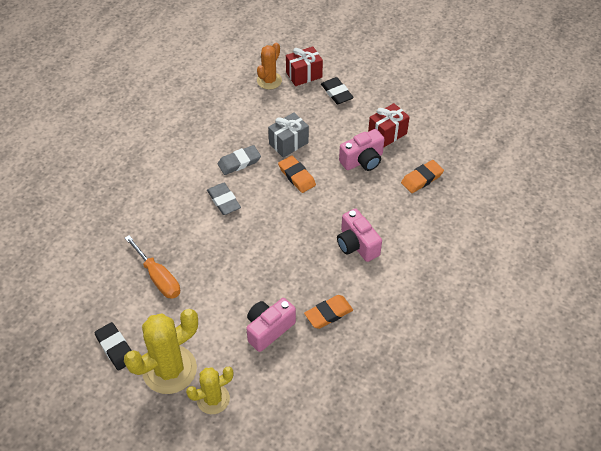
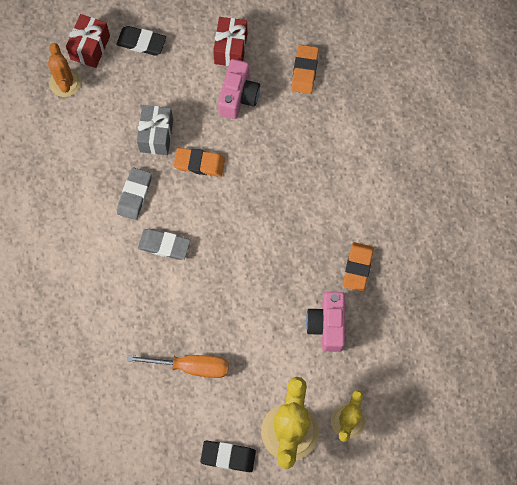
camera: 45 degrees left, 20 degrees up
pink camera [337,209,382,262] -> none

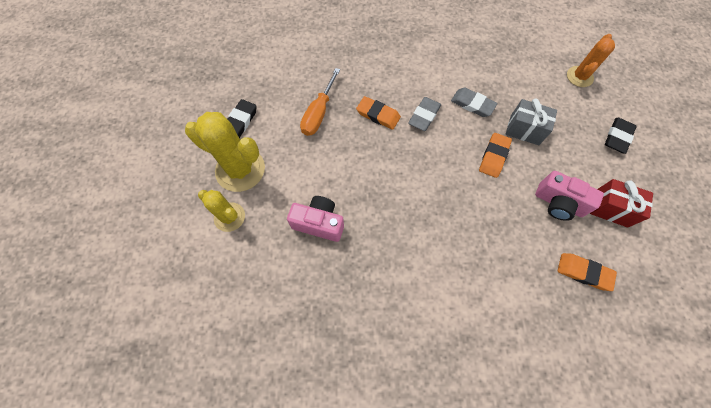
camera: 105 degrees right, 5 degrees down
orange cactus [48,43,81,97] -> orange cactus turned 60 degrees counterclockwise [567,34,615,87]
red gift [66,14,110,68] -> none
orange eraser [343,242,374,292] -> orange eraser moved to [356,96,401,130]

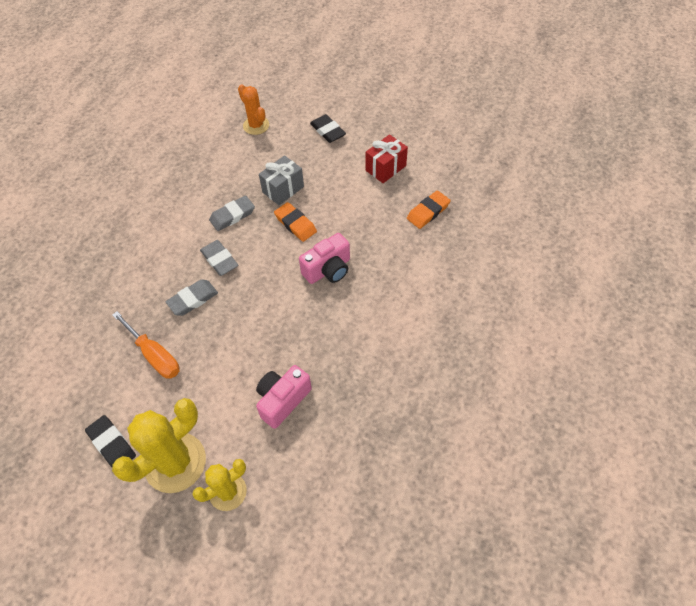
camera: 65 degrees left, 10 degrees down
orange eraser [356,96,401,130] -> grey eraser [165,279,218,316]
pink camera [535,171,604,221] -> pink camera moved to [299,233,350,284]

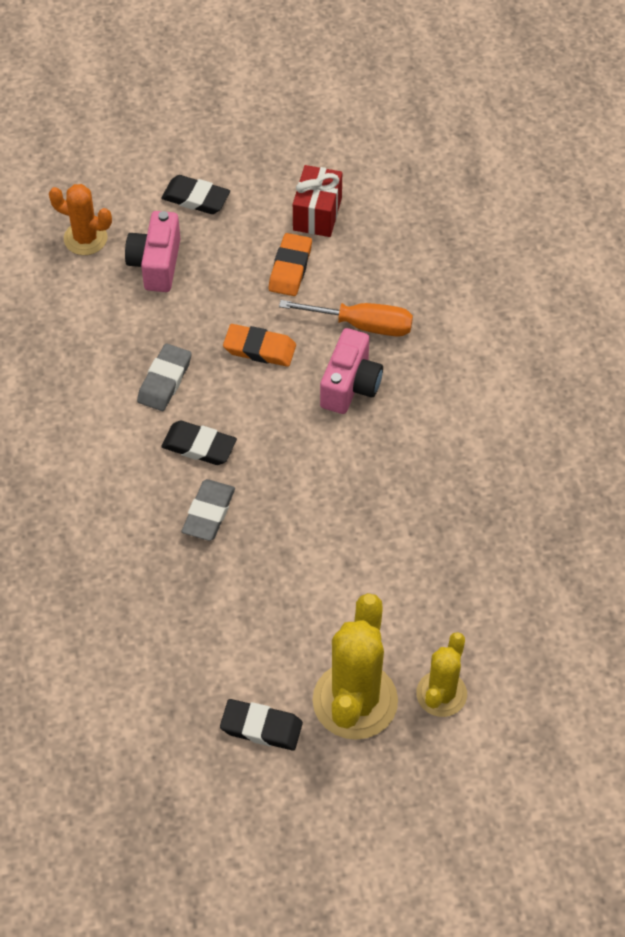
camera: 35 degrees left, 0 degrees up
orange screwdriver [112,311,180,379] -> orange screwdriver moved to [279,300,413,337]
grey eraser [200,240,238,276] -> black eraser [161,421,237,465]
pink camera [256,365,312,429] -> pink camera moved to [125,211,180,292]
grey gift [259,155,304,205] -> none
orange eraser [407,190,451,229] -> orange eraser moved to [269,233,312,296]

